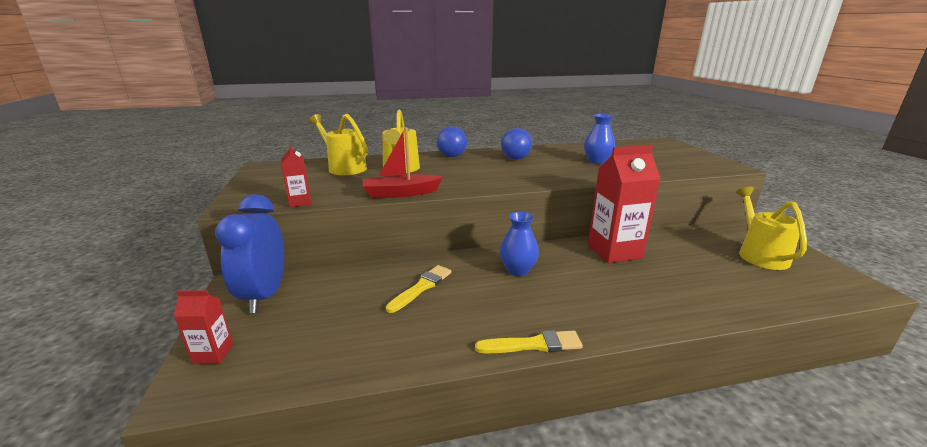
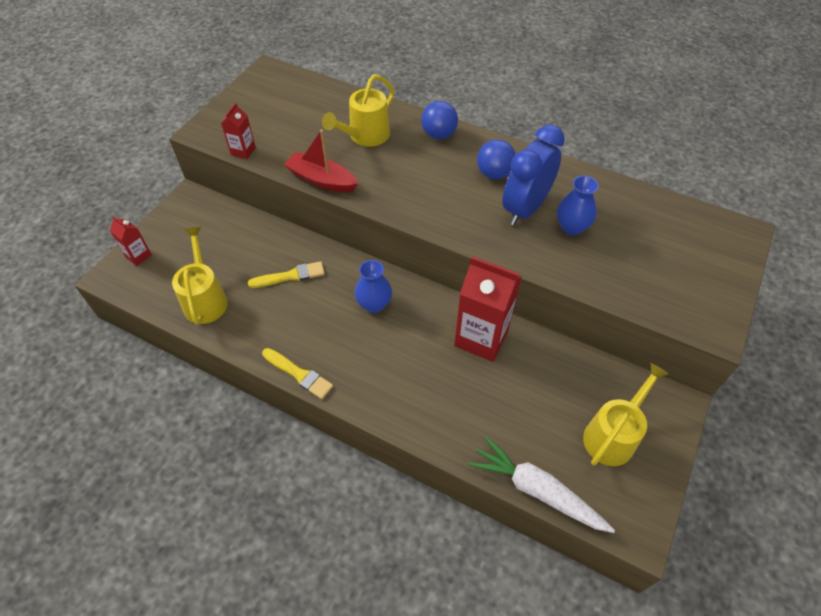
camera: 40 degrees right, 30 degrees up
blue clock [215,194,284,313] -> blue clock moved to [502,124,565,226]
yellow watering can [308,114,368,175] -> yellow watering can moved to [172,227,228,324]
none -> white carrot [469,436,615,533]

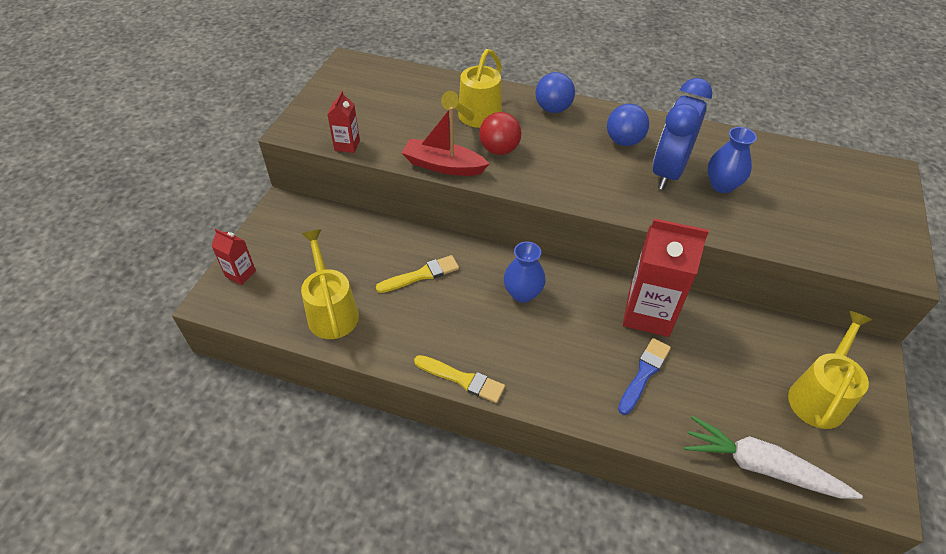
camera: 10 degrees left, 5 degrees down
none -> red ball [479,112,521,155]
none -> blue brush [618,338,671,415]

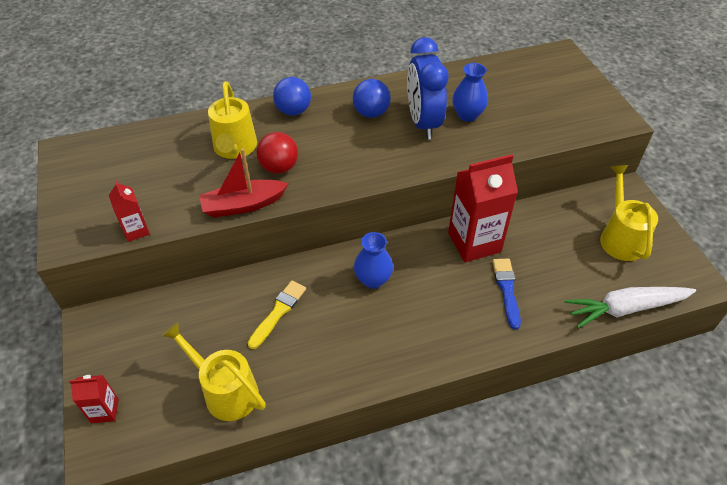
camera: 35 degrees left, 0 degrees up
yellow brush [414,355,505,403] -> none

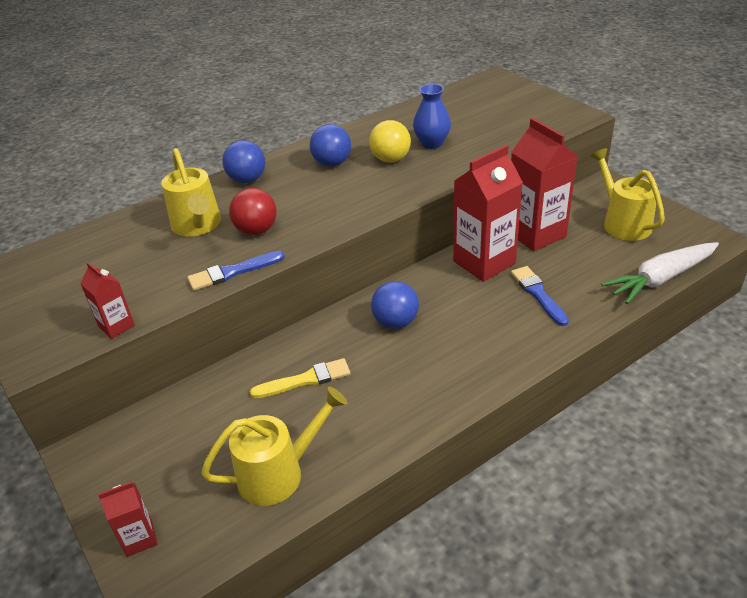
camera: 15 degrees left, 10 degrees down
yellow watering can [162,322,266,421] -> yellow watering can turned 135 degrees clockwise [201,387,347,506]
red boat [199,148,289,218] -> blue brush [188,251,285,291]
yellow brush [248,281,306,349] -> yellow brush turned 60 degrees clockwise [250,358,350,398]
blue vase [354,232,393,289] -> blue ball [371,281,419,329]
blue clock [407,37,449,139] -> yellow ball [369,120,411,162]
none -> red carton [511,118,578,251]

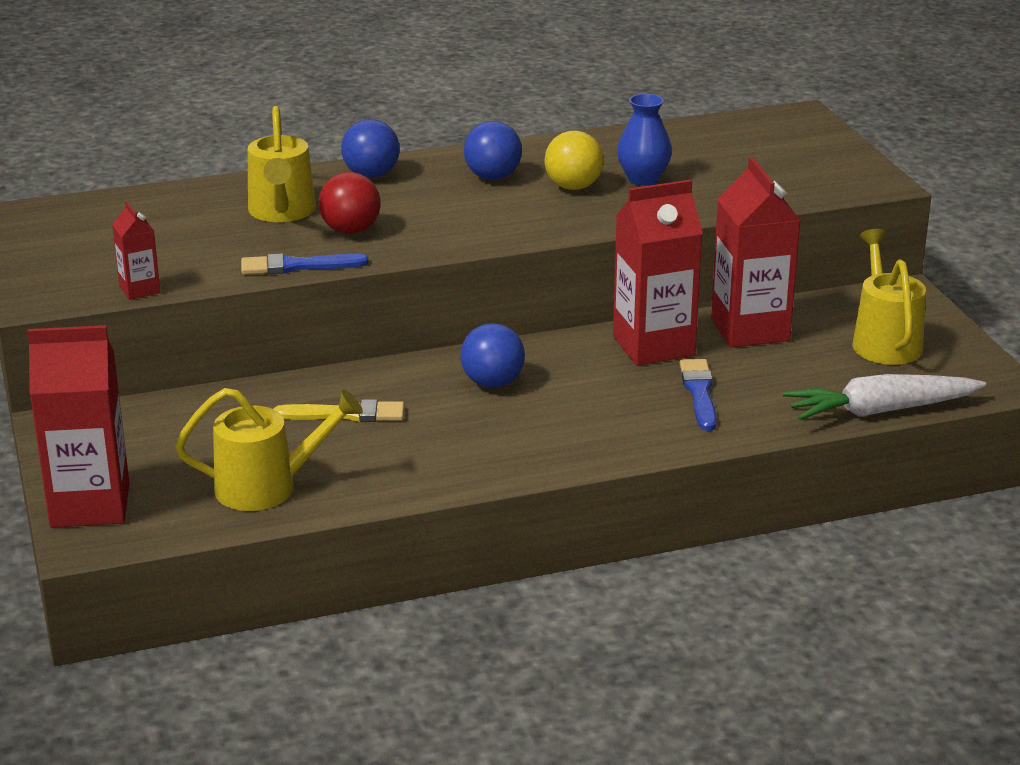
camera: 15 degrees right, 10 degrees down
red carton [98,482,157,557] -> red carton [27,325,129,528], size x2.05

